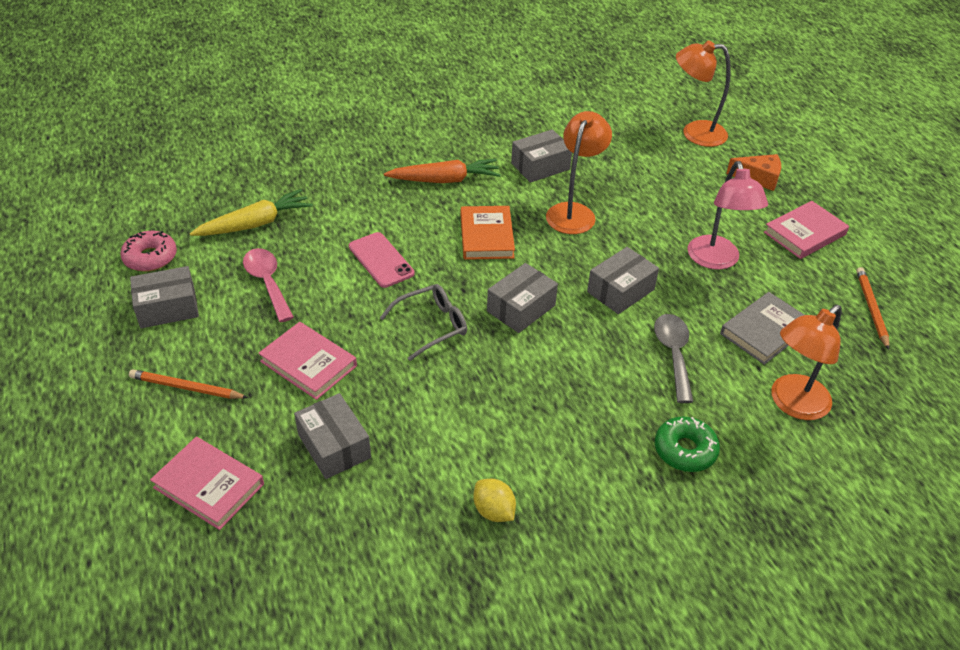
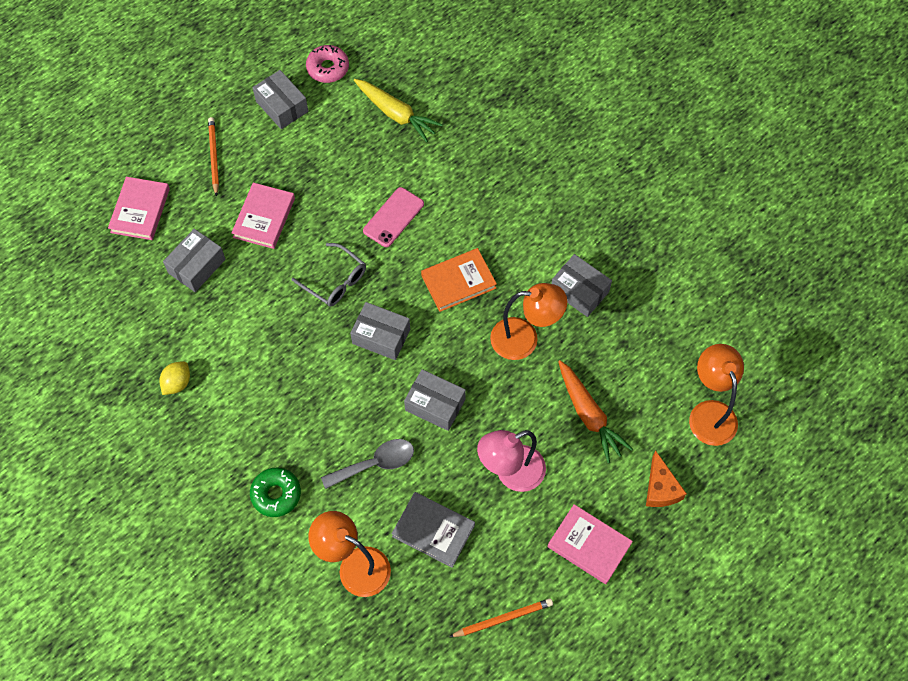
camera: 70 degrees right, 20 degrees up
pink spoon [243,248,294,322] -> none
orange carrot [384,159,501,183] -> orange carrot moved to [558,360,633,463]

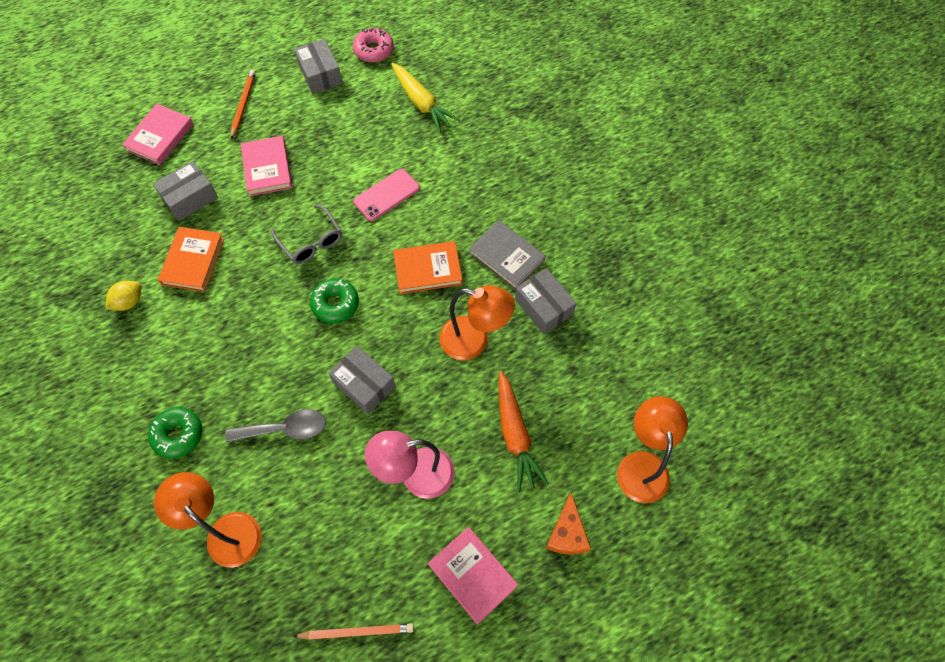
camera: 15 degrees right, 0 degrees up
pink book [231,183,295,249] -> pink book turned 45 degrees counterclockwise [241,136,292,196]
grey box [350,302,410,360] -> green donut [310,279,359,324]
grey book [392,492,475,568] -> grey book moved to [469,220,546,290]
none -> orange book [158,227,224,292]

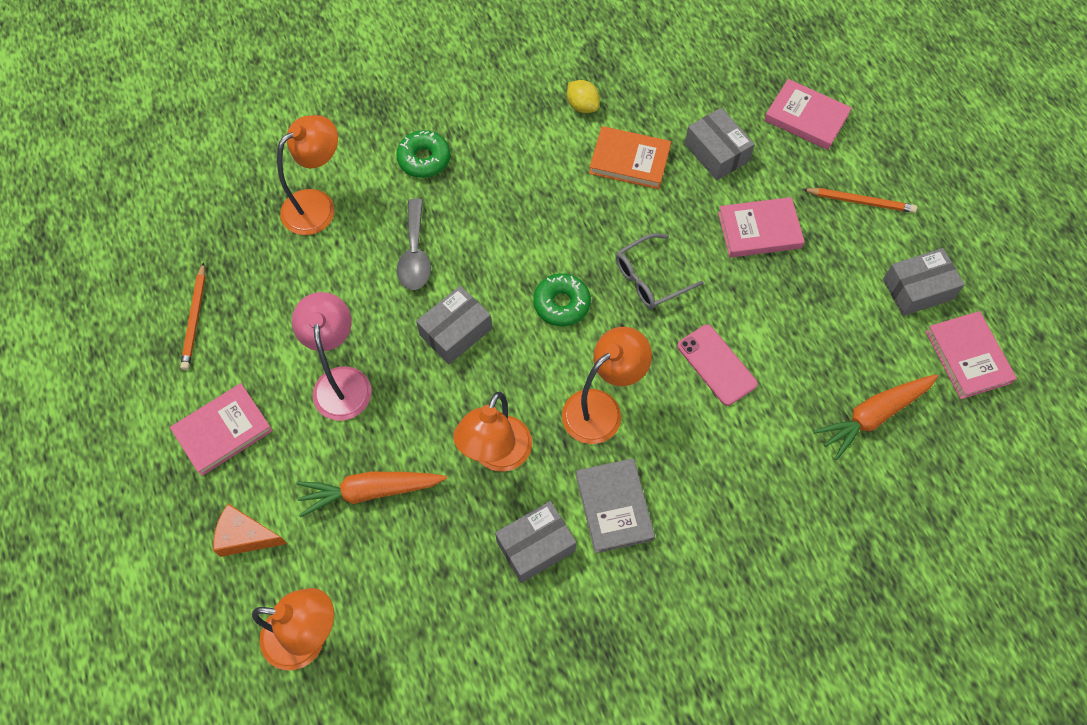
camera: 95 degrees right, 0 degrees up
pink donut [353,28,394,62] -> pink book [925,311,1017,399]
yellow carrot [391,63,460,133] -> orange carrot [814,374,938,460]
orange book [393,241,463,294] -> orange lamp [562,327,652,444]
grey book [469,220,546,290] -> grey book turned 60 degrees counterclockwise [576,458,655,553]

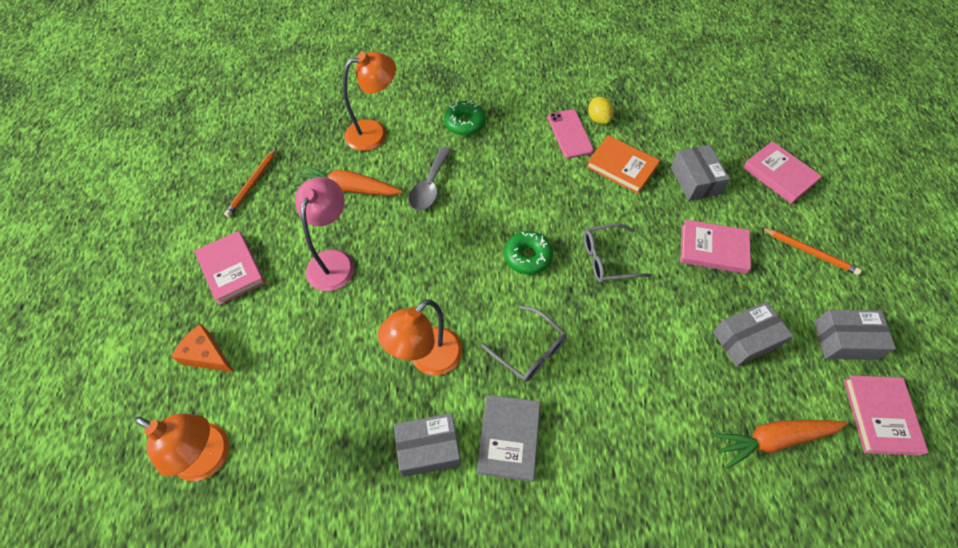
camera: 20 degrees right, 5 degrees down
pink book [170,383,273,476] -> pink book turned 75 degrees clockwise [194,231,265,305]
orange carrot [296,472,447,517] -> orange carrot moved to [294,165,403,196]
grey box [416,286,492,364] -> grey box moved to [713,301,793,367]
orange lamp [562,327,652,444] -> grey glasses [481,306,567,382]
pink phone [677,325,758,406] -> pink phone moved to [548,109,594,159]

